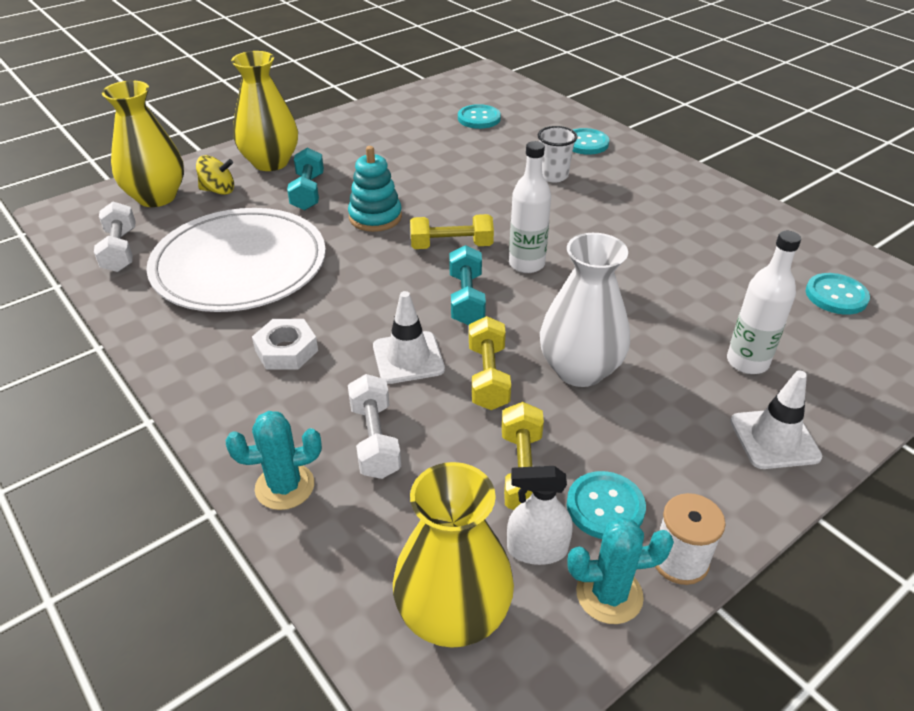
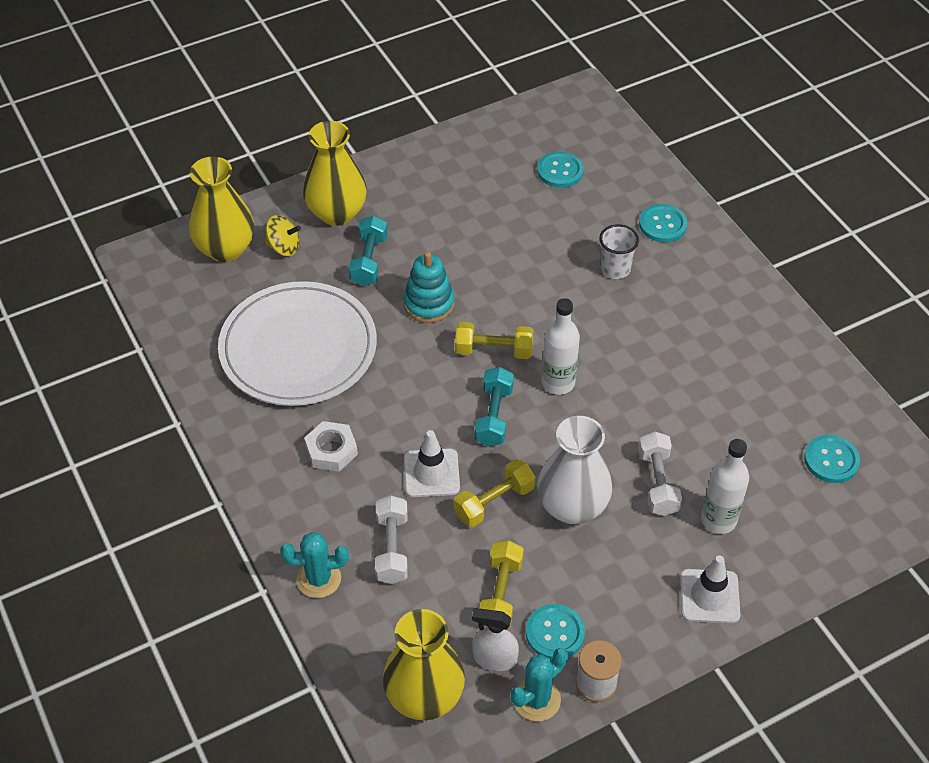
camera: 10 degrees right, 10 degrees up
white dumbbell [94,202,136,272] -> white dumbbell moved to [638,432,682,516]
yellow dumbbell [469,316,511,410] -> yellow dumbbell turned 45 degrees clockwise [454,459,535,527]
turquoise cactus [567,517,674,624] -> turquoise cactus turned 45 degrees counterclockwise [511,648,568,721]

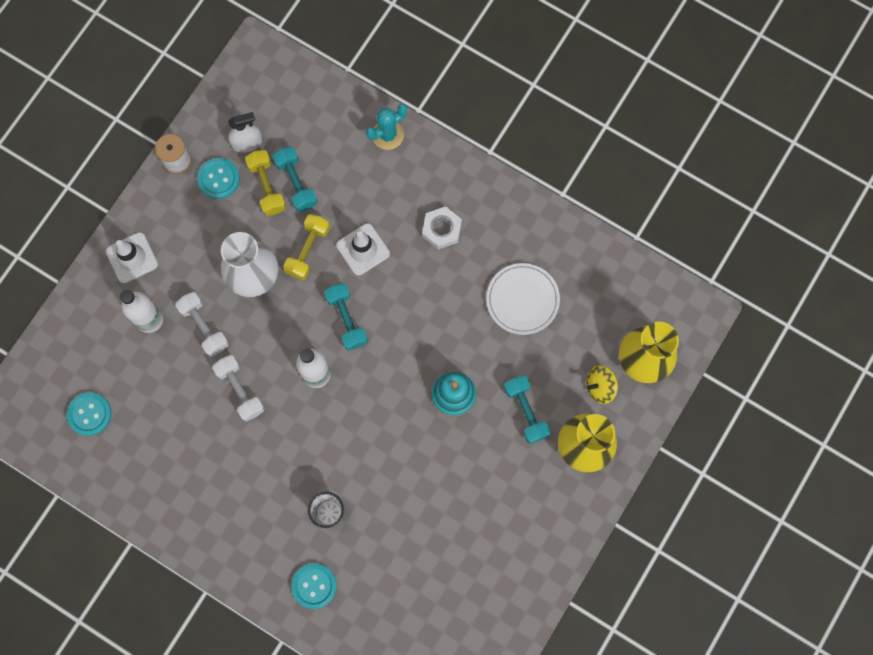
camera: 150 degrees right, 25 degrees up
white plate [218,281,377,406] -> white plate [486,263,560,335], size x0.56
white dumbbell [375,495,408,584] -> white dumbbell moved to [212,355,264,422]
yellow vase [383,609,465,720] -> none
yellow dumbbell [455,322,533,359] -> none
turquoise cactus [511,648,568,721] -> none
turquoise button [537,151,584,188] -> none
none -> turquoise dumbbell [273,147,318,212]

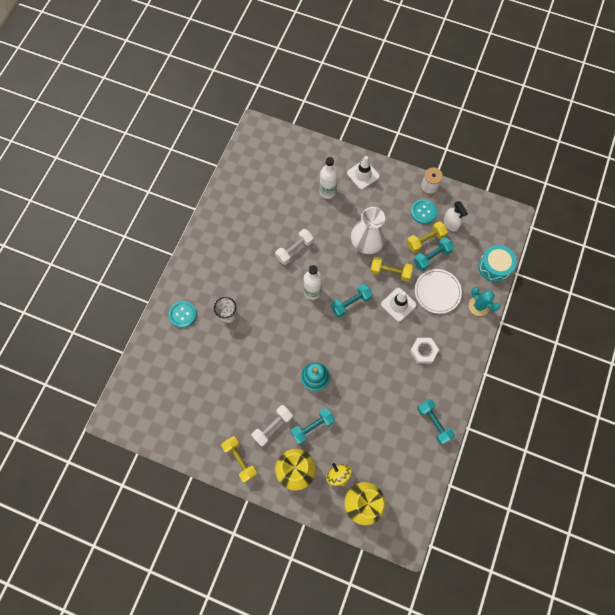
camera: 80 degrees right, 5 degrees down
turquoise button [67,392,112,436] -> none
white dumbbell [175,292,229,357] -> white dumbbell moved to [251,405,293,447]
white plate [486,263,560,335] -> white plate moved to [415,269,462,314]
none -> yellow dumbbell [221,436,257,482]
none -> turquoise dumbbell [417,399,455,444]
none -> turquoise drum [478,245,517,282]

